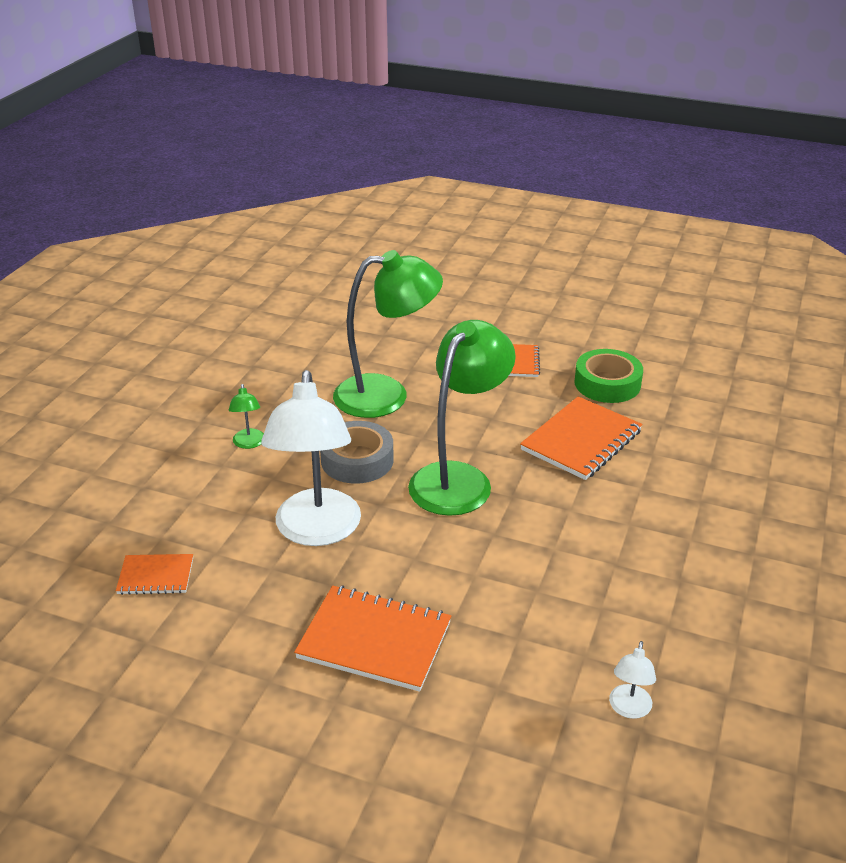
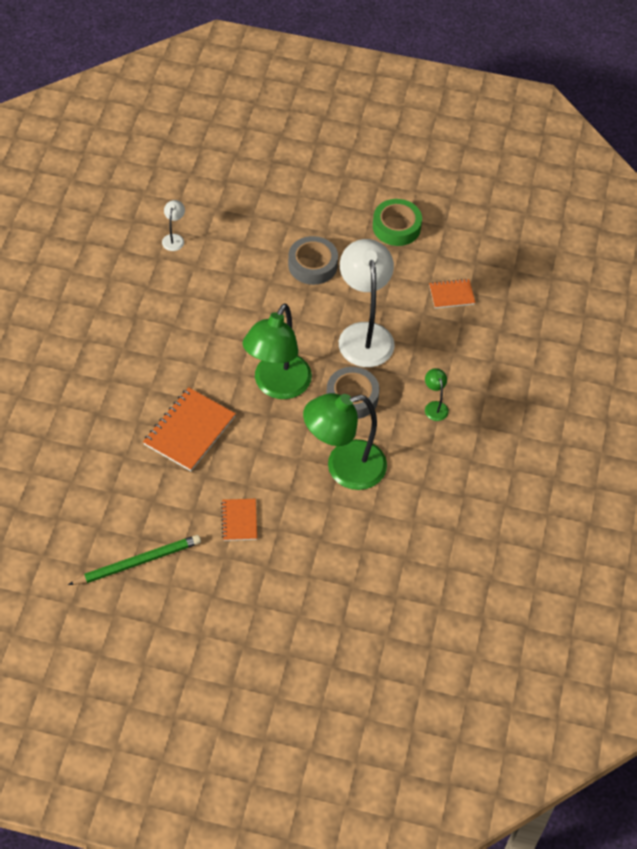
camera: 170 degrees right, 20 degrees up
orange notebook [294,585,451,692] -> grey tape [288,236,338,285]
green tape [575,349,643,403] -> green tape moved to [373,199,422,246]
none -> green pencil [68,535,201,585]

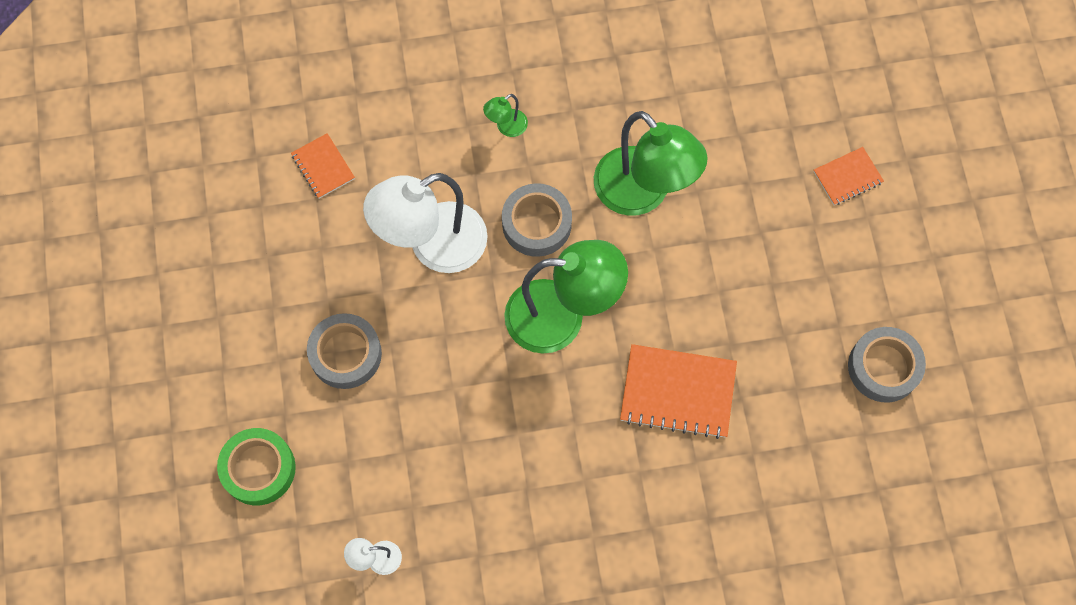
camera: 110 degrees left, 15 degrees up
green pencil [68,535,201,585] -> grey tape [848,327,926,402]
orange notebook [221,499,257,541] -> orange notebook moved to [813,147,884,205]
green tape [373,199,422,246] -> green tape moved to [217,428,296,505]

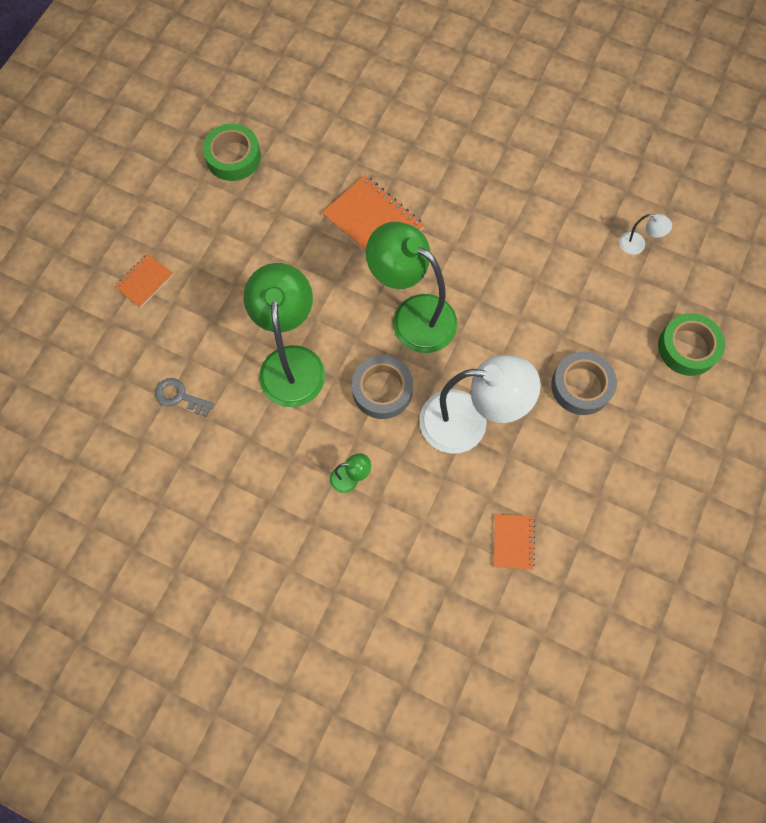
camera: 145 degrees left, 0 degrees up
orange notebook [813,147,884,205] -> orange notebook turned 60 degrees counterclockwise [114,254,173,308]
grey tape [848,327,926,402] -> green tape [203,124,261,181]
none -> grey key [155,378,214,417]

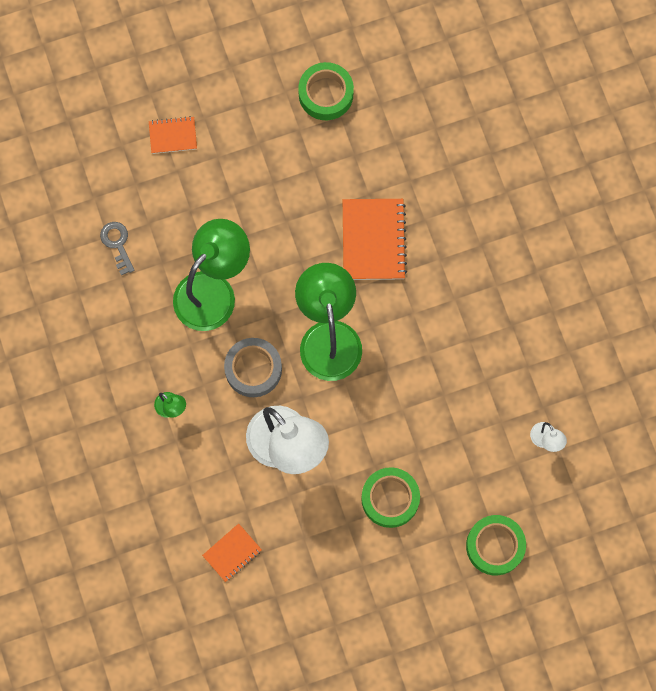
camera: 45 degrees right, 5 degrees up
grey tape [551,351,617,415] -> green tape [361,467,420,528]

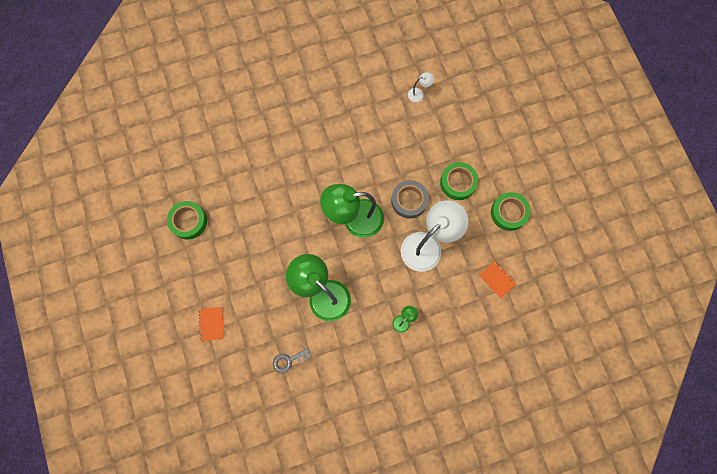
camera: 90 degrees left, 0 degrees up
grey tape [224,338,282,397] -> grey tape moved to [391,180,429,219]
orange notebook [343,199,407,280] -> none
green tape [466,515,526,575] -> green tape moved to [491,192,531,231]

